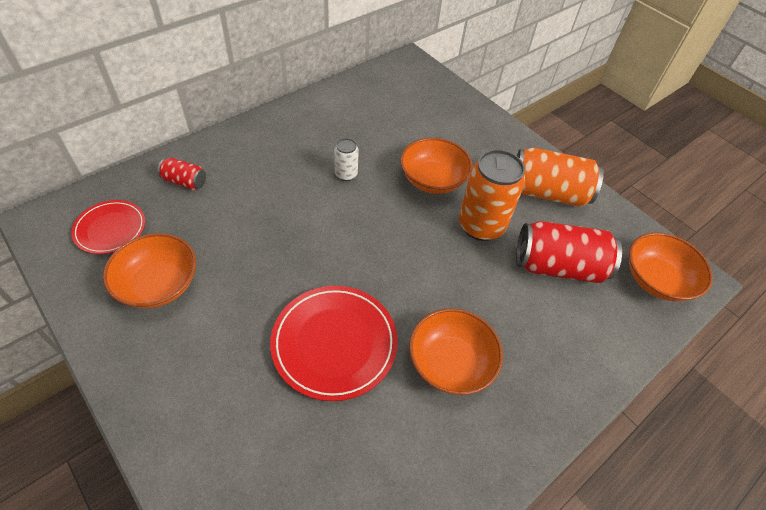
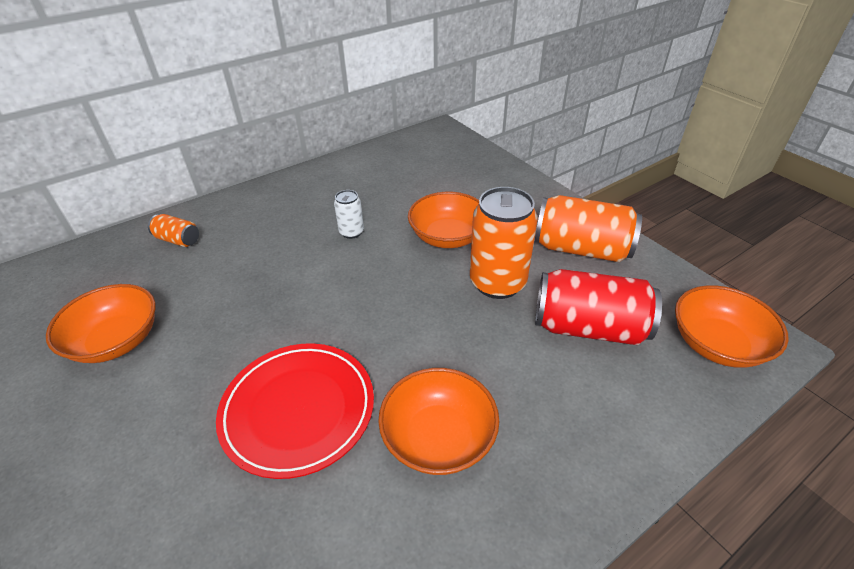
camera: 10 degrees right, 10 degrees down
red plate [71,200,145,254] -> none
red can [158,158,206,190] -> orange can [148,214,199,247]

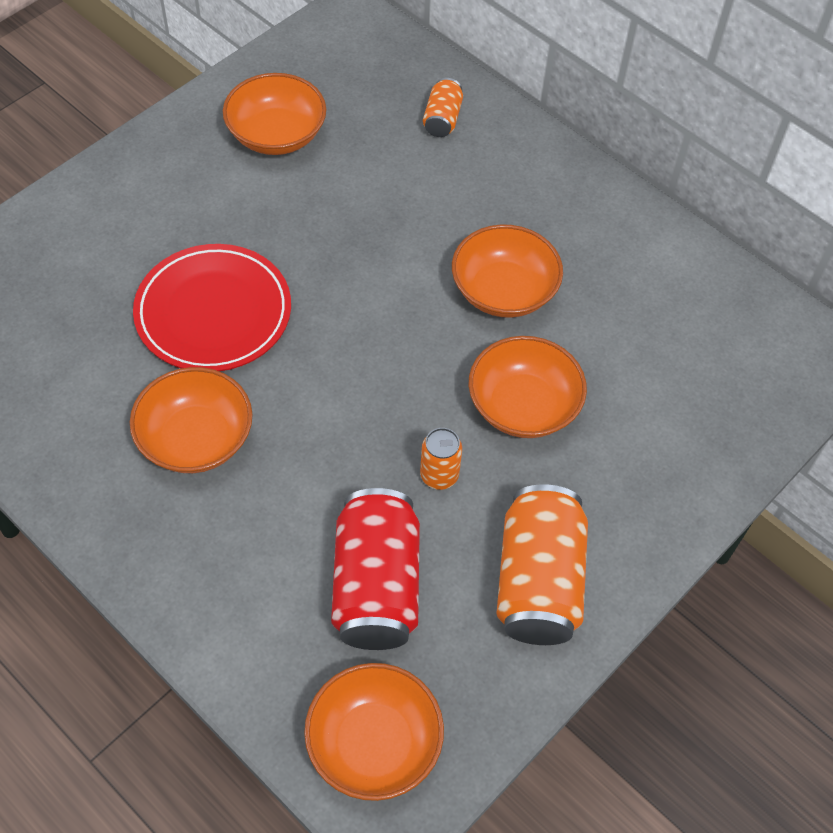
camera: 75 degrees right, 15 degrees up
white can [334,190,364,239] -> orange bowl [452,224,563,318]
orange can [470,187,538,299] -> orange can [420,428,462,490], size x0.50

